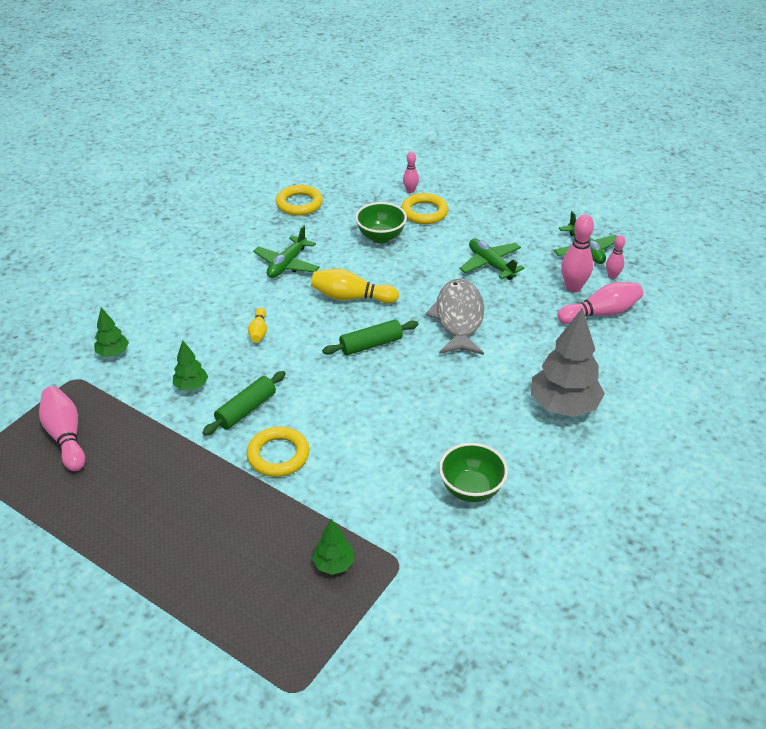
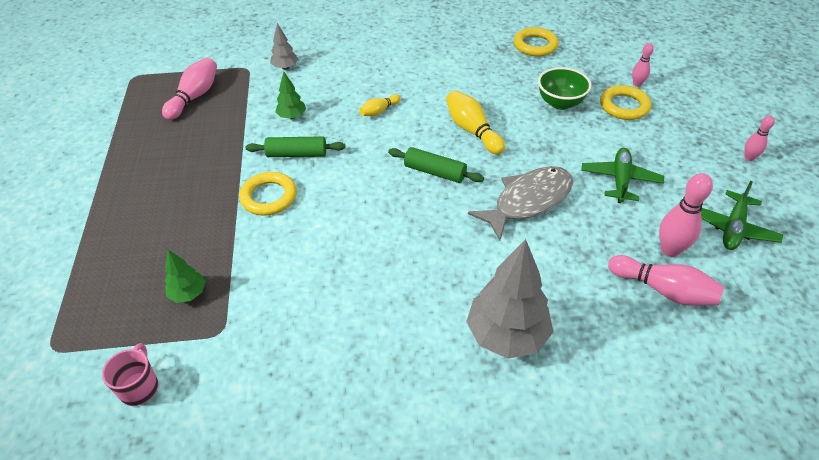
camera: 50 degrees right, 5 degrees up
green tree [94,308,129,357] -> grey tree [270,23,298,70]
green plane [253,225,320,278] -> none
green bowl [439,443,508,502] -> none
pink bowling pin [606,235,625,279] -> pink bowling pin moved to [745,115,775,161]
none -> pink mug [102,343,159,406]

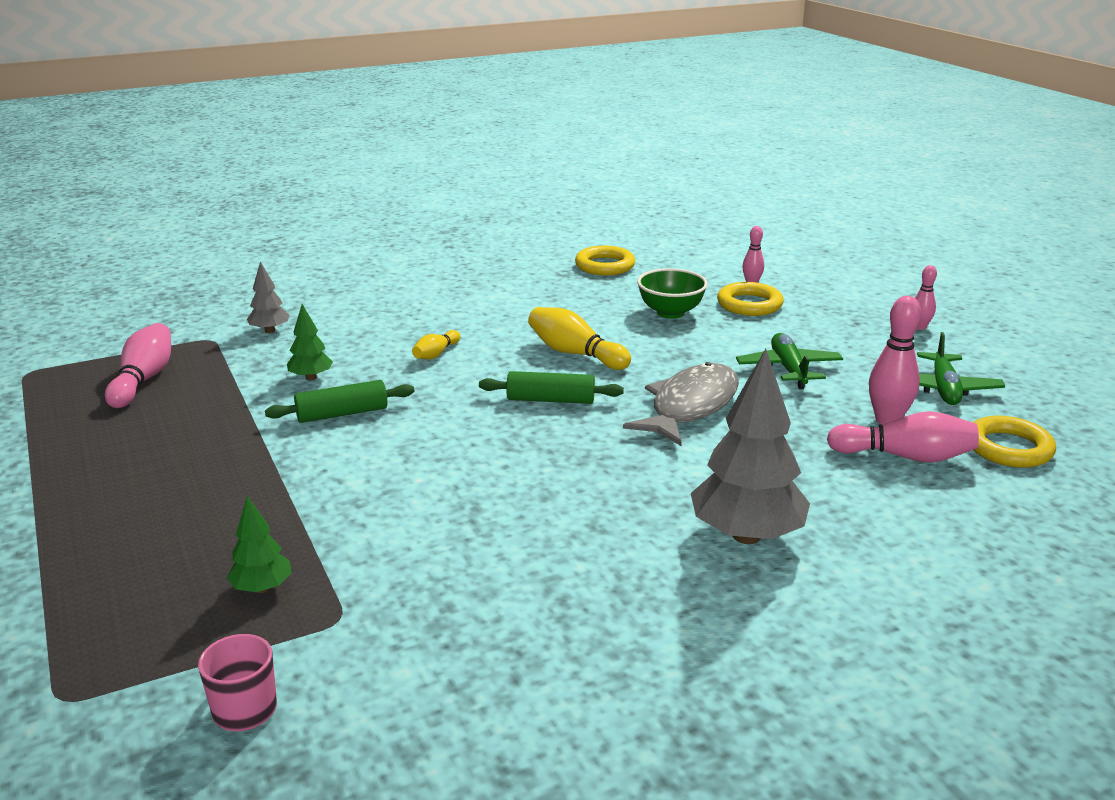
camera: 20 degrees left, 20 degrees down
yellow ring [239,172,297,216] -> yellow ring moved to [973,416,1056,468]

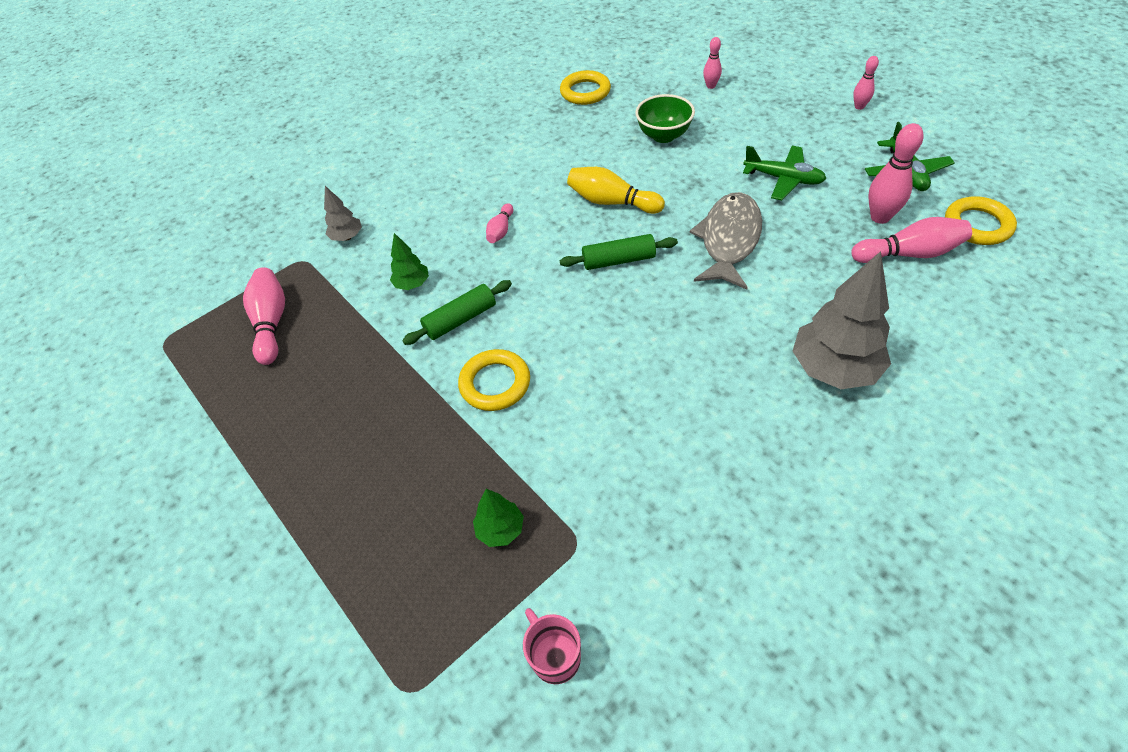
camera: 10 degrees left, 25 degrees up
yellow bowling pin [412,330,460,359] -> pink bowling pin [486,204,513,243]
yellow ring [717,282,783,316] -> yellow ring moved to [458,349,530,411]
green plane [736,333,843,389] -> green plane turned 135 degrees clockwise [743,146,826,200]

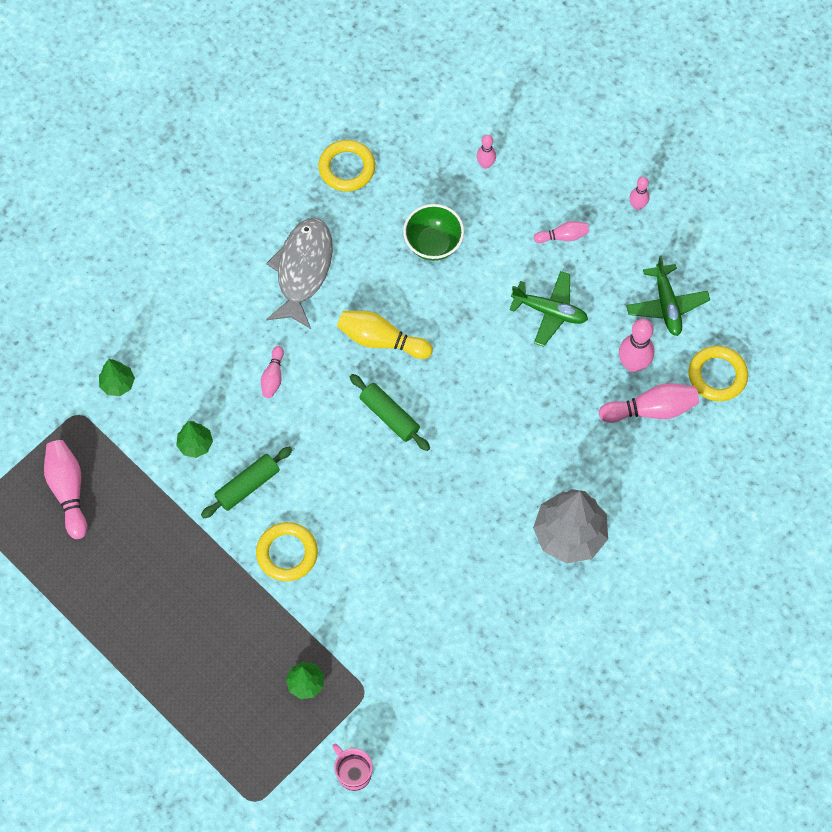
camera: 10 degrees left, 15 degrees up
grey tree [324,186,362,241] -> green tree [99,359,135,396]
green rolling pin [560,234,678,270] -> green rolling pin turned 60 degrees clockwise [350,374,430,451]
grey fish [690,192,762,290] -> grey fish moved to [266,218,333,329]
none -> pink bowling pin [533,221,589,243]

